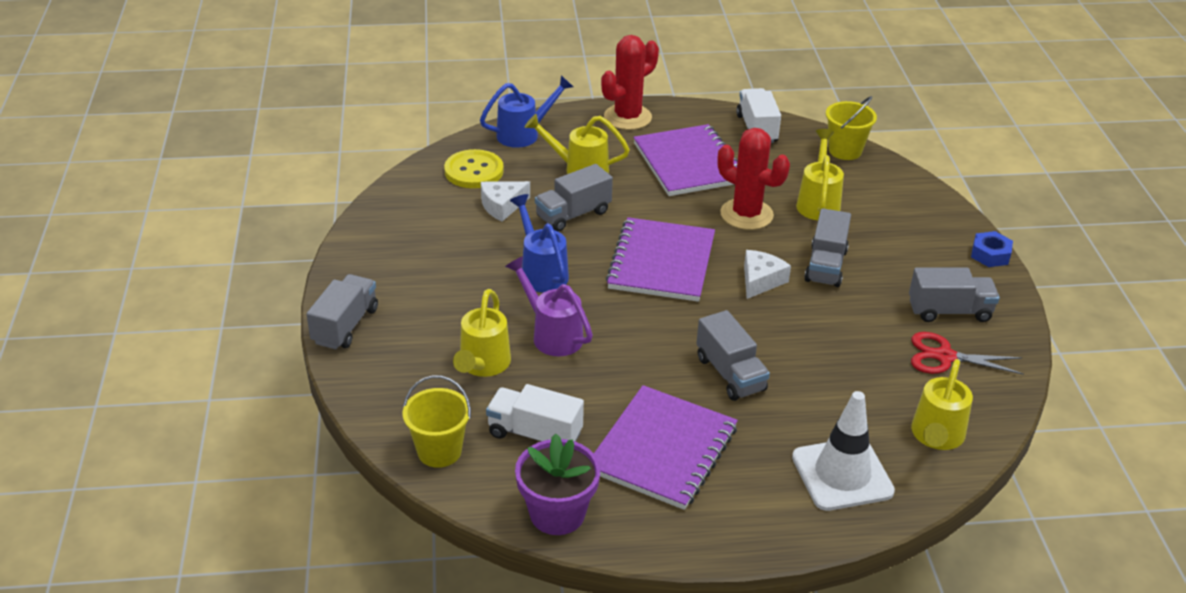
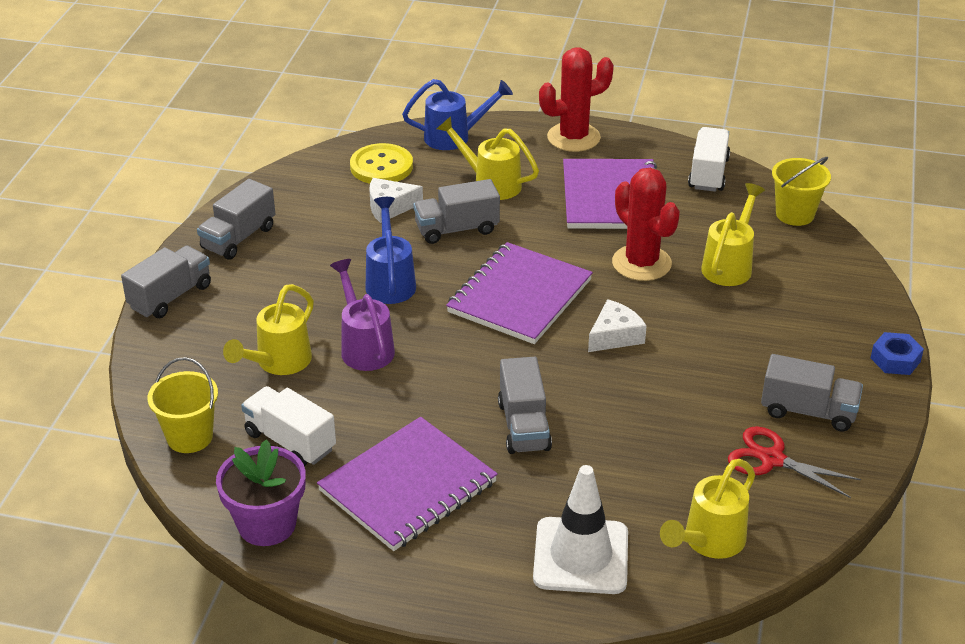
camera: 20 degrees right, 0 degrees up
grey truck [804,208,851,287] -> grey truck moved to [197,179,275,260]

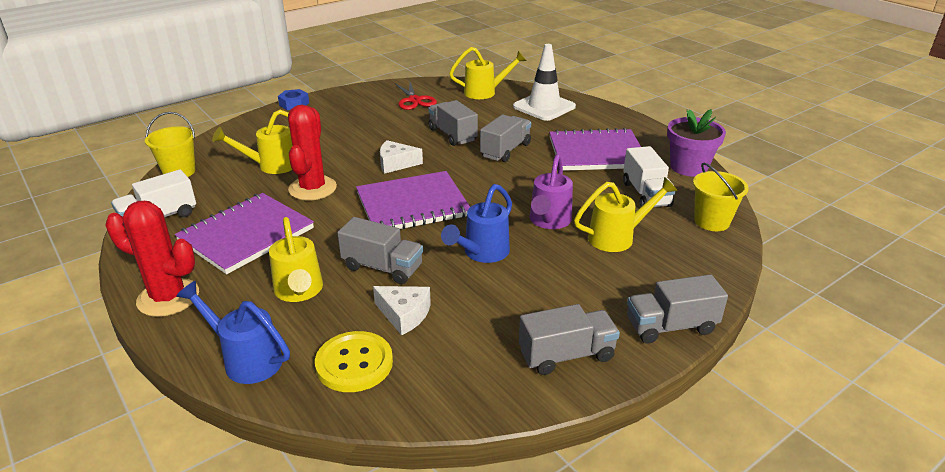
camera: 140 degrees left, 5 degrees down
grey truck [761,354,863,432] -> grey truck moved to [428,100,478,146]

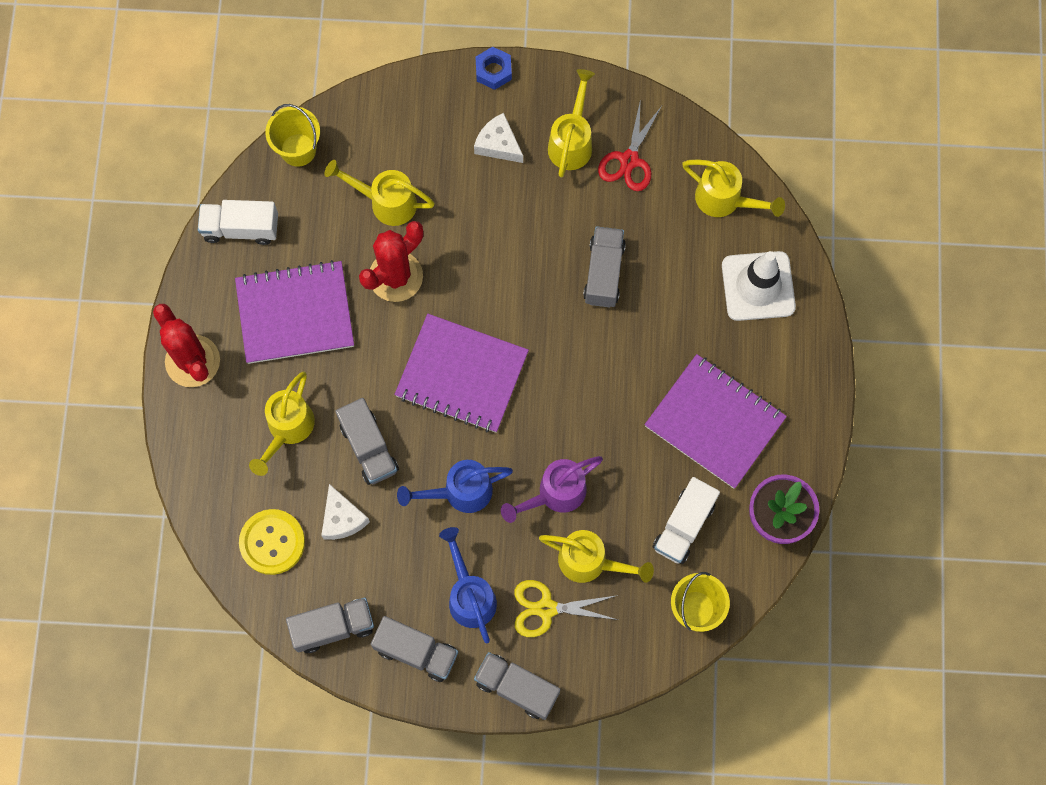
camera: 40 degrees right, 40 degrees up
blue watering can [176,281,290,384] -> blue watering can moved to [439,527,497,643]
white cheese [380,140,423,174] -> white cheese moved to [474,113,523,163]
grey truck [480,114,531,162] -> grey truck moved to [286,597,374,653]
none -> yellow scissors [514,580,618,637]
none -> yellow watering can [548,69,595,178]

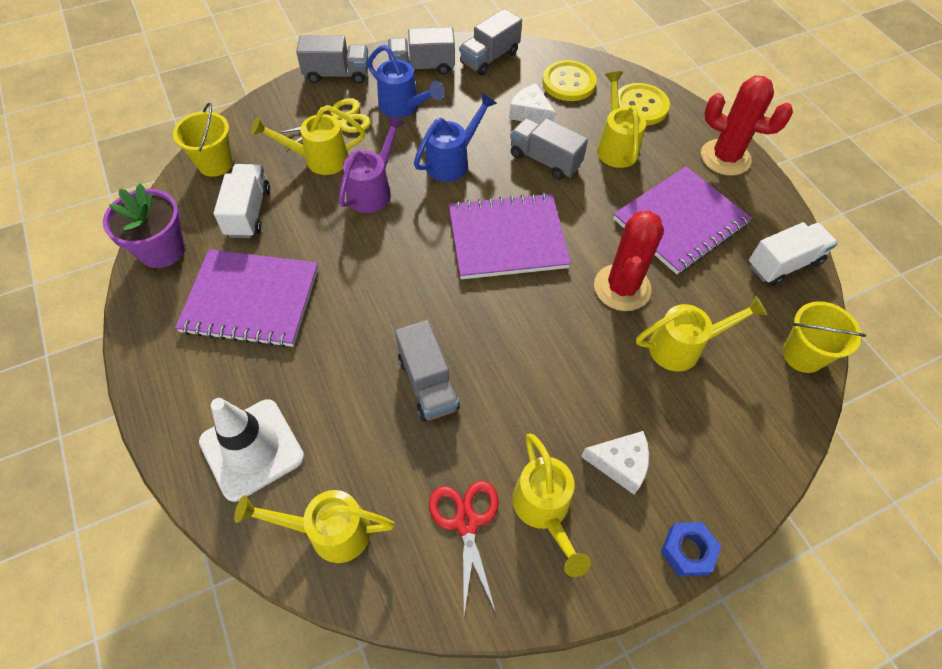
camera: 150 degrees right, 15 degrees down
none -> yellow button [618,83,670,126]

